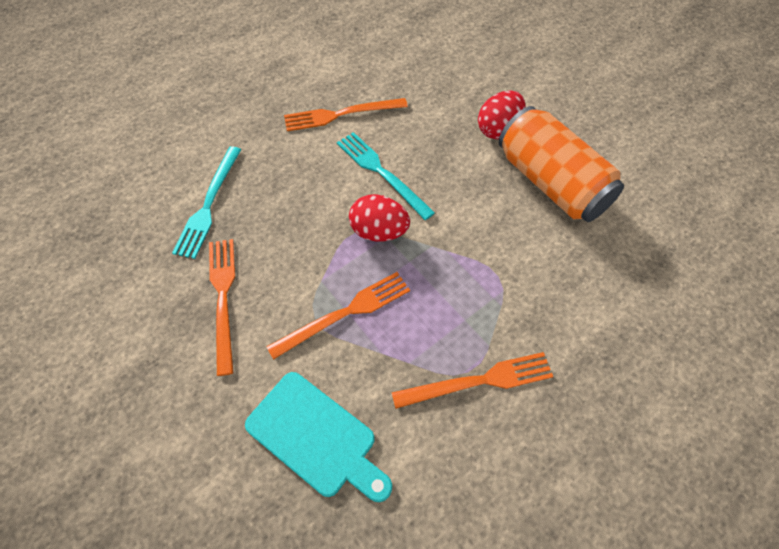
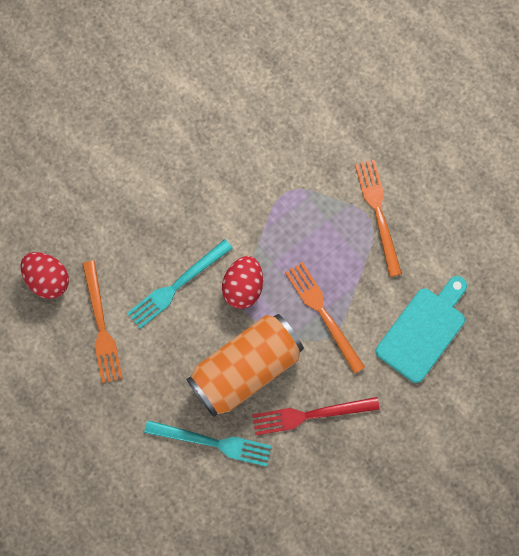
camera: 90 degrees left, 15 degrees up
orange fork [209,239,235,376] -> red fork [252,397,380,435]
red egg [478,91,526,139] -> red egg moved to [20,252,69,299]
orange can [499,106,624,222] -> orange can moved to [186,314,304,417]

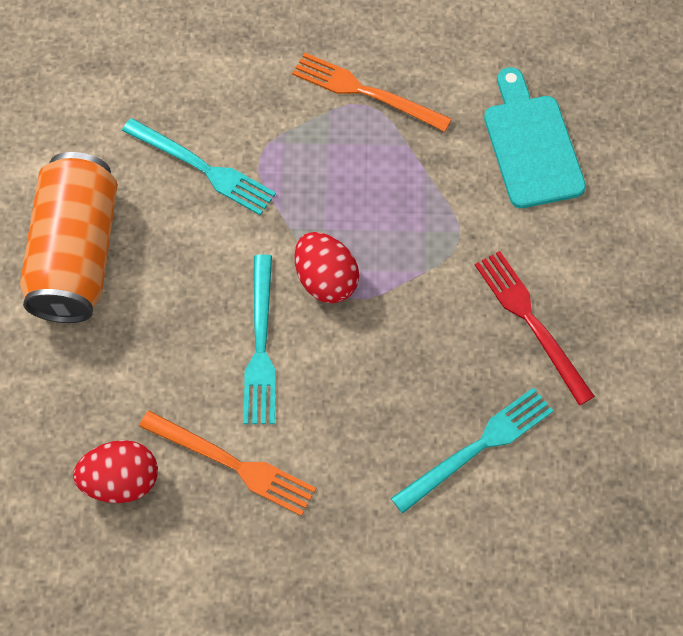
camera: 50 degrees left, 10 degrees down
orange can [186,314,304,417] -> orange can moved to [20,152,118,323]
red fork [252,397,380,435] -> red fork turned 120 degrees clockwise [475,251,595,405]
orange fork [285,262,365,374] -> none
none -> turquoise fork [122,118,276,215]

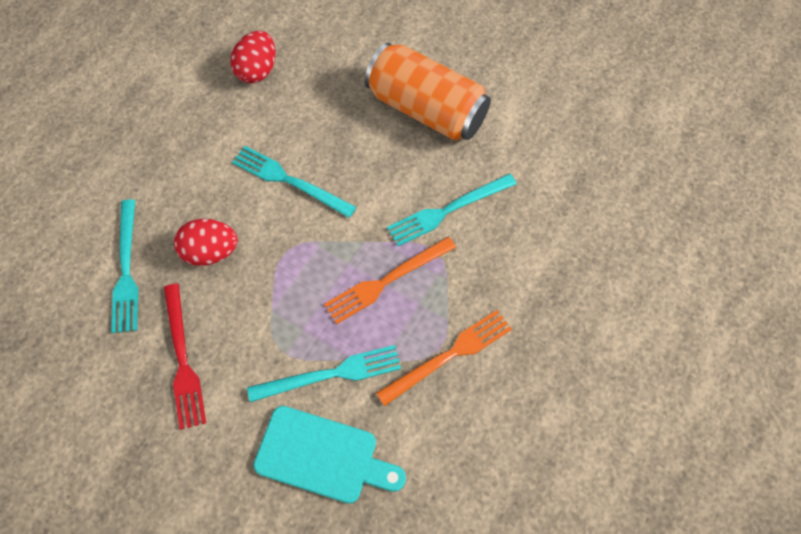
camera: 120 degrees right, 0 degrees up
orange fork [139,411,316,516] -> orange fork moved to [324,237,456,324]
red egg [295,232,359,303] -> red egg moved to [174,219,238,266]
red fork [475,251,595,405] -> red fork turned 75 degrees clockwise [164,284,206,430]
none -> turquoise fork [247,345,401,402]

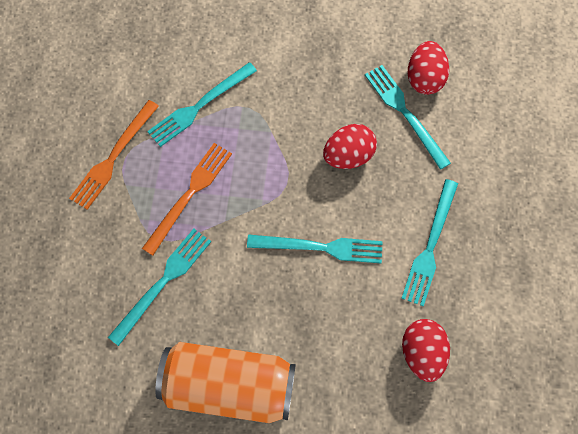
camera: 155 degrees right, 5 degrees up
red fork [164,284,206,430] -> none
turquoise cutting board [253,406,406,504] -> none
none -> turquoise fork [401,179,458,306]
none -> red egg [407,41,449,95]

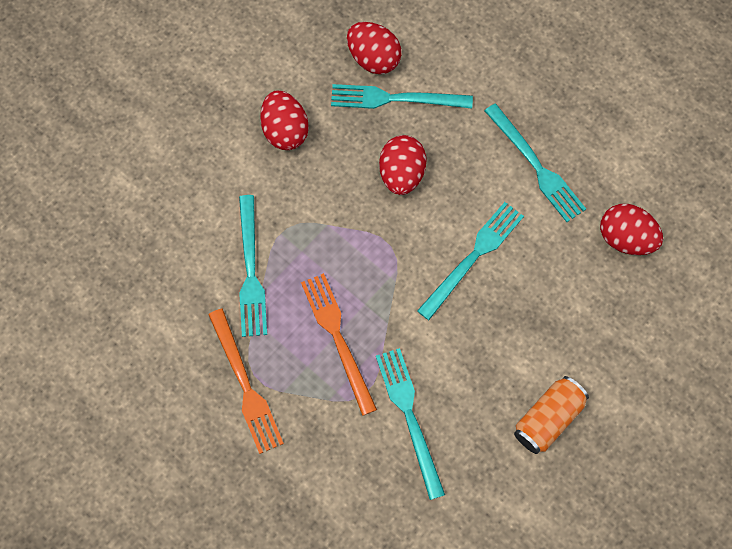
camera: 55 degrees left, 0 degrees up
orange can [155,342,296,423] -> orange can [514,376,589,454], size x0.56
none -> red egg [260,91,309,150]

